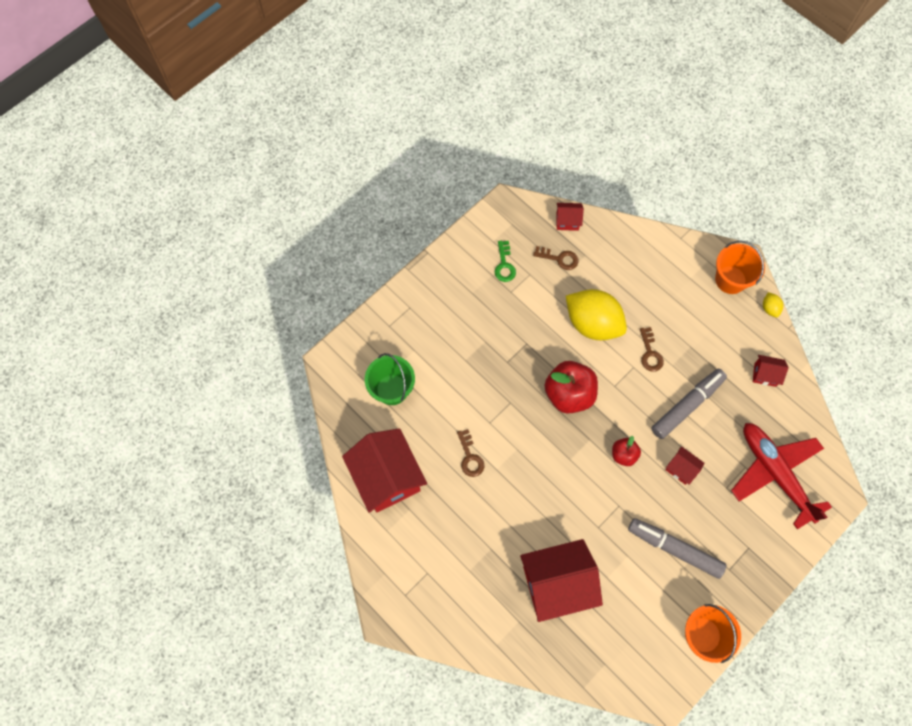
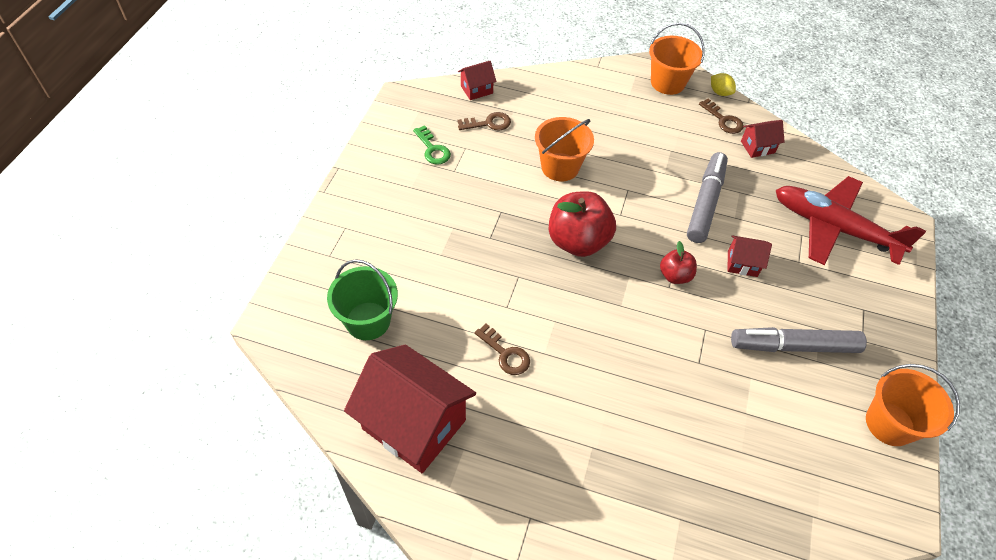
camera: 30 degrees left, 15 degrees down
red house [520,539,603,622] -> none
yellow lemon [566,289,627,341] -> orange bucket [535,117,594,181]
brown key [640,327,664,372] -> brown key moved to [699,99,744,134]

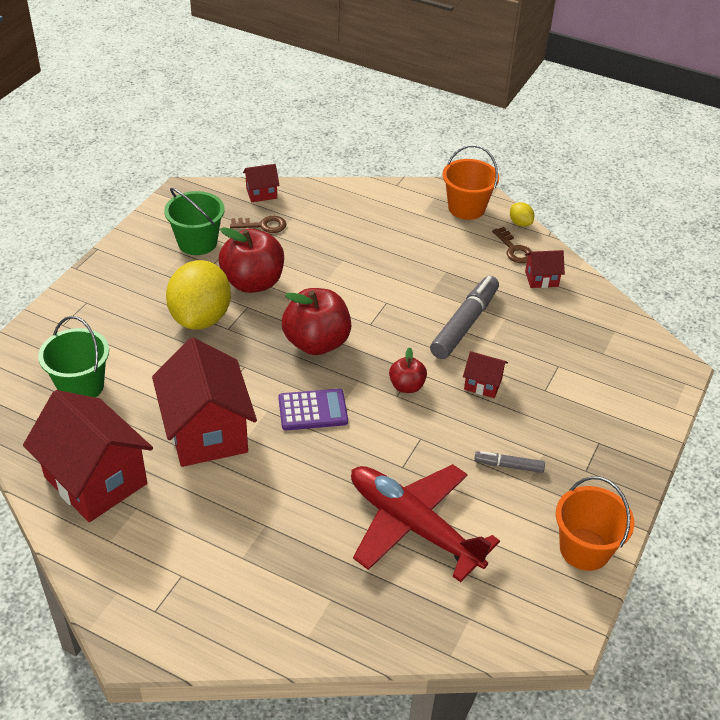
camera: 10 degrees right, 10 degrees down
green key [413,125,451,164] -> green bucket [164,188,225,255]
brown key [474,324,530,375] -> red house [152,337,257,467]
orange bucket [535,117,594,181] -> none
grey marker [731,327,867,353] -> grey marker [474,451,545,473], size x0.51
red plane [776,176,926,265] -> red plane moved to [351,464,500,582]
none -> yellow lemon [166,260,231,330]
none -> red apple [219,227,284,293]
none -> purple calculator [278,389,348,430]

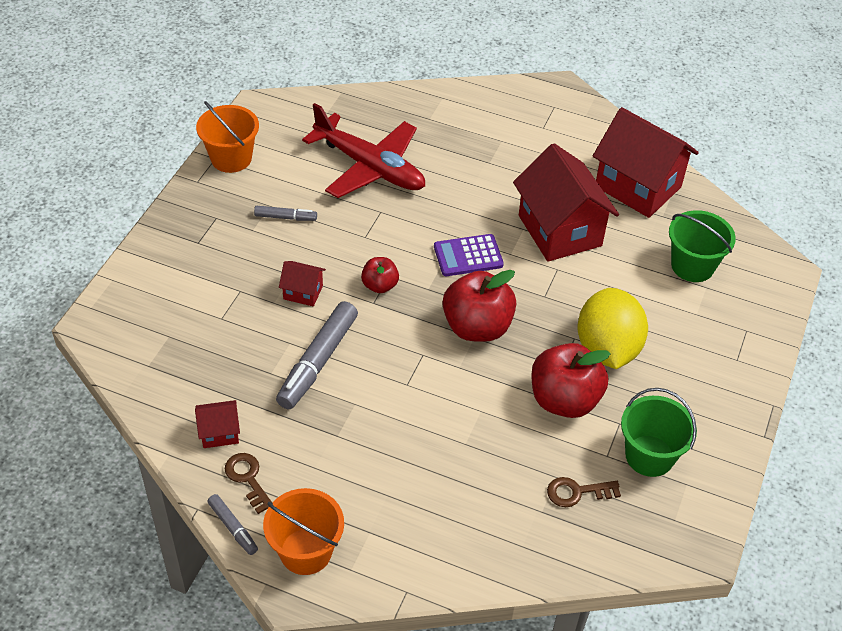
camera: 175 degrees right, 5 degrees up
red house [243,164,280,202] -> none
yellow lemon [510,202,534,227] -> grey marker [207,494,258,555]

